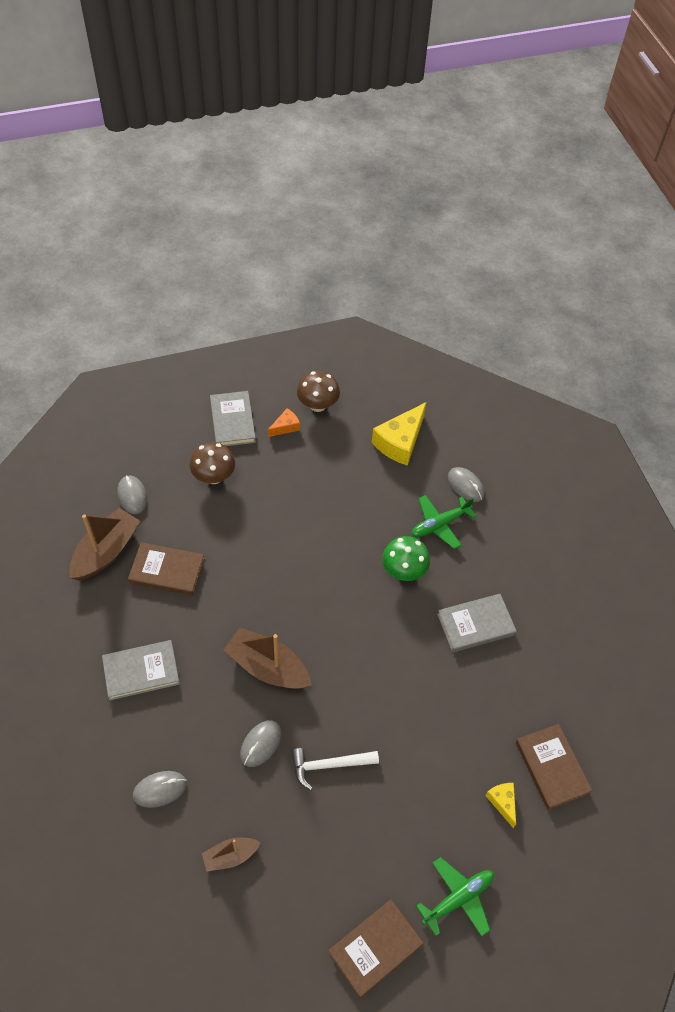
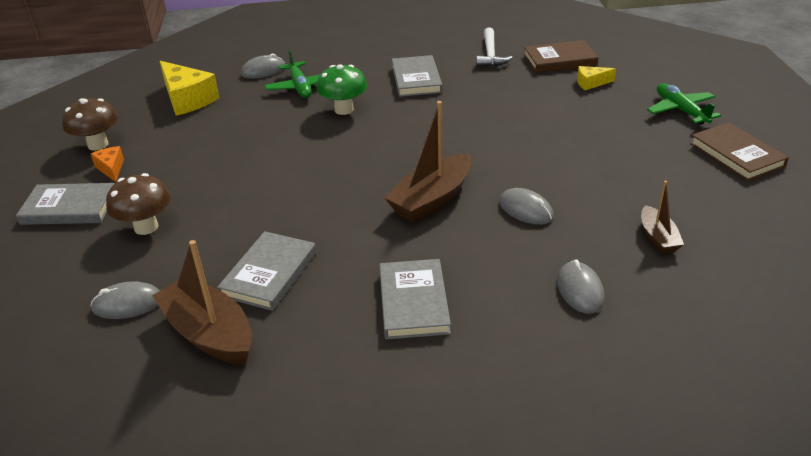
camera: 75 degrees left, 20 degrees down
brown book [128,542,204,595] -> grey book [217,231,316,311]
white hammer [292,748,379,790] -> white hammer moved to [476,27,512,67]

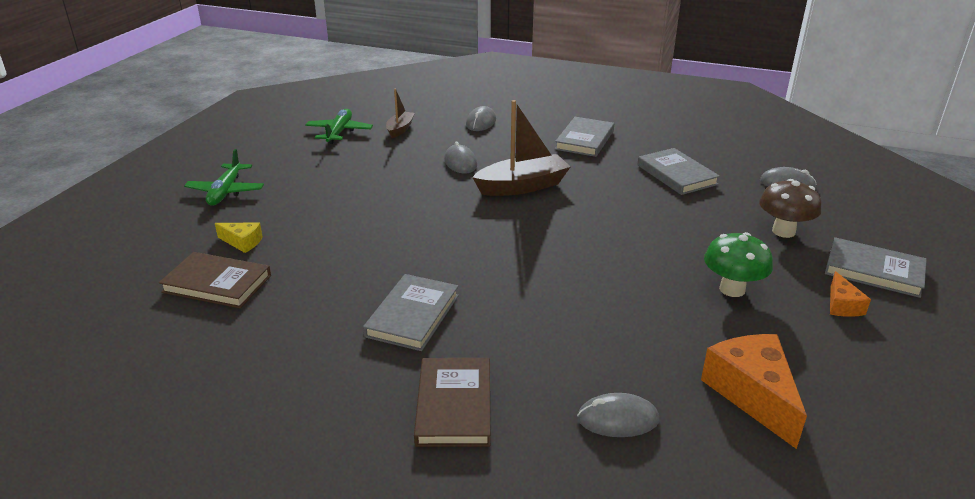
camera: 155 degrees left, 5 degrees down
brown mushroom [62,98,118,151] -> none
brown boat [152,240,252,365] -> none
yellow cheese [160,61,219,116] -> orange cheese [701,334,807,449]
grey book [217,231,316,311] -> grey book turned 75 degrees counterclockwise [637,148,720,195]
green plane [264,50,320,98] -> green plane moved to [305,109,373,144]
green mushroom [316,64,367,115] -> green mushroom moved to [704,232,773,297]
white hammer [476,27,512,67] -> none
brown book [690,122,789,181] -> brown book moved to [414,358,490,447]

